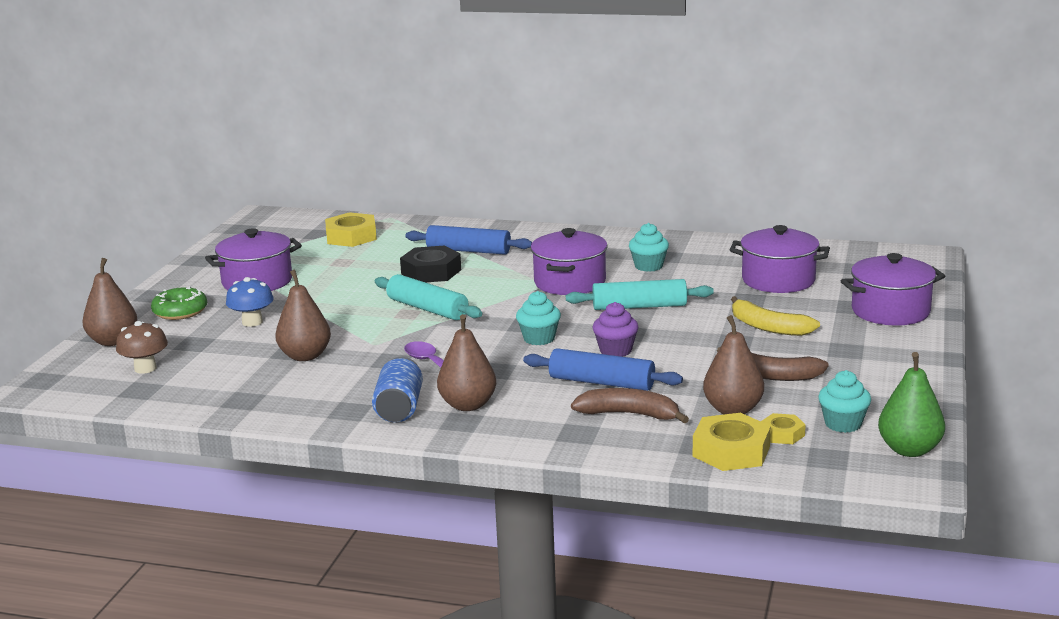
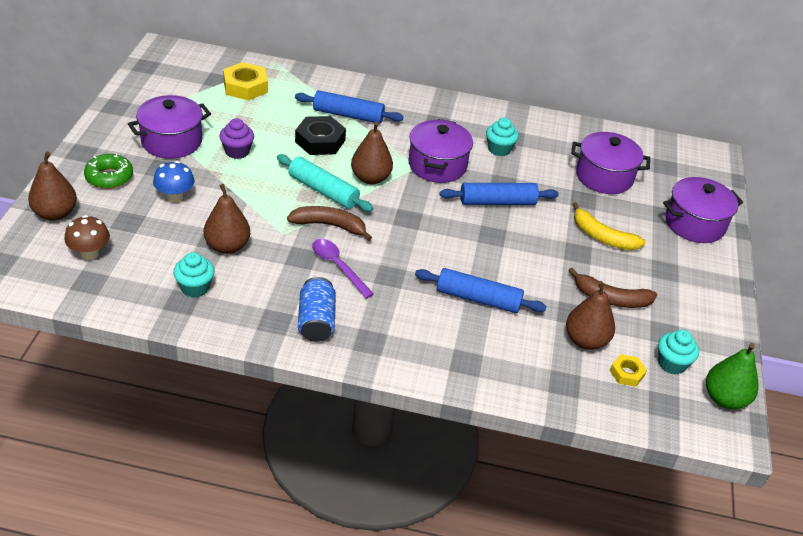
camera: 10 degrees left, 20 degrees up
brown pear [437,314,496,411] -> brown pear moved to [351,121,393,184]
turquoise cupcake [516,291,561,345] -> turquoise cupcake moved to [173,252,215,298]
turquoise rolling pin [566,279,714,310] -> blue rolling pin [440,183,559,205]
brown banana [571,388,689,423] -> brown banana moved to [287,206,372,241]
purple cupcake [593,302,638,357] -> purple cupcake moved to [219,118,254,159]
yellow nut [693,413,771,471] -> none

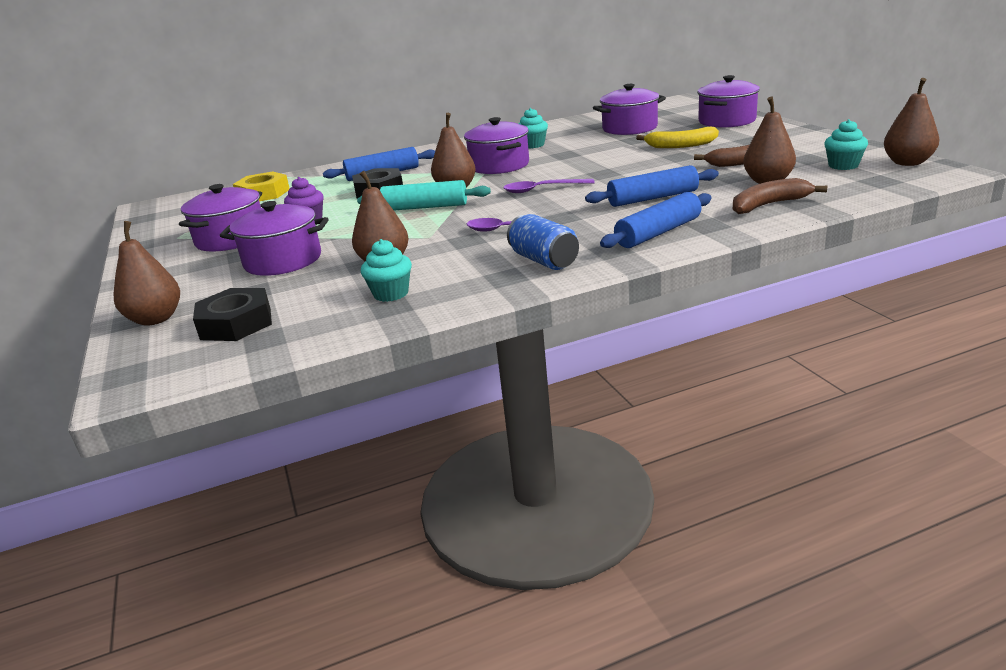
camera: 25 degrees left, 15 degrees down
brown mushroom [64,215,110,260] -> black nut [193,288,272,341]
green donut [84,153,133,189] -> none
blue mushroom [153,161,195,203] -> purple pot [220,201,329,276]
brown banana [287,206,372,241] -> brown banana moved to [733,178,827,214]
blue rolling pin [440,183,559,205] -> blue rolling pin moved to [600,192,712,248]
yellow nut [610,354,647,387] -> none
green pear [706,343,759,409] -> brown pear [884,78,939,166]
none -> purple spoon [503,179,595,193]

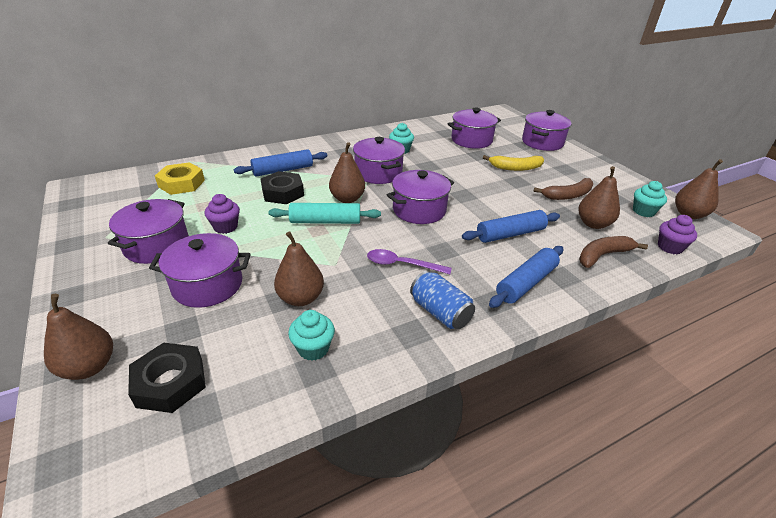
camera: 10 degrees left, 10 degrees up
purple spoon [503,179,595,193] -> purple pot [387,170,454,224]
none -> purple cupcake [658,215,697,254]

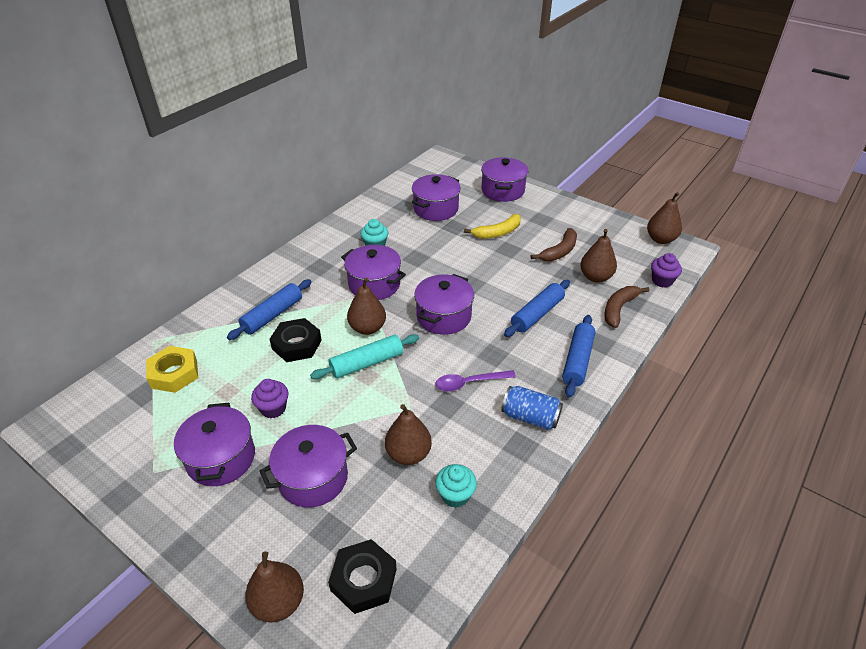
camera: 25 degrees left, 5 degrees up
turquoise cupcake [633,181,667,217] -> none

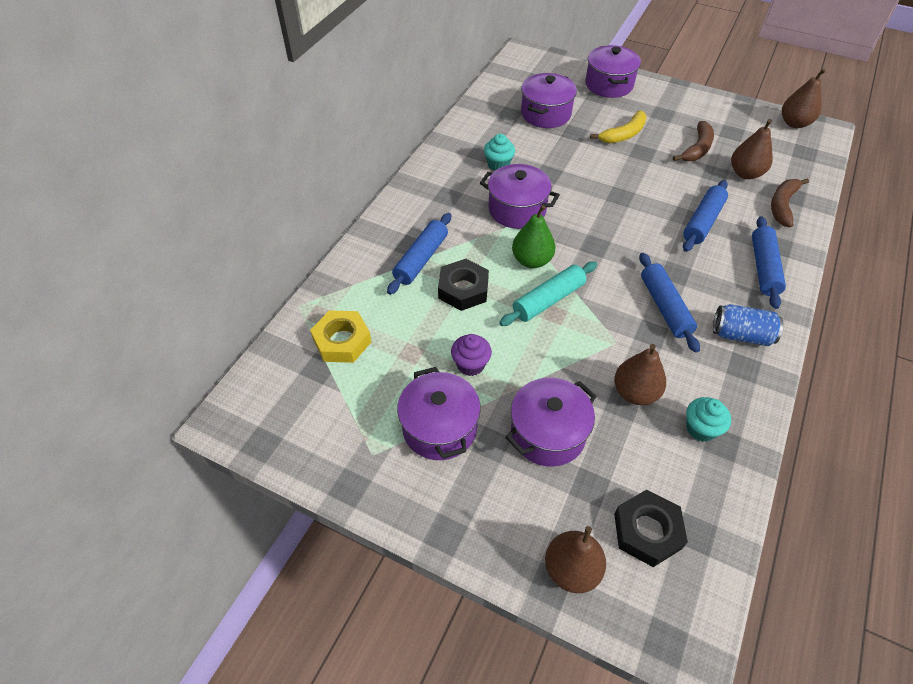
camera: 10 degrees left, 10 degrees up
brown pear [347,278,386,335] -> green pear [512,205,555,268]
purple pot [414,274,474,335] -> none
purple spoon [435,370,516,392] -> blue rolling pin [639,253,700,353]
purple cupcake [651,253,682,288] -> none

